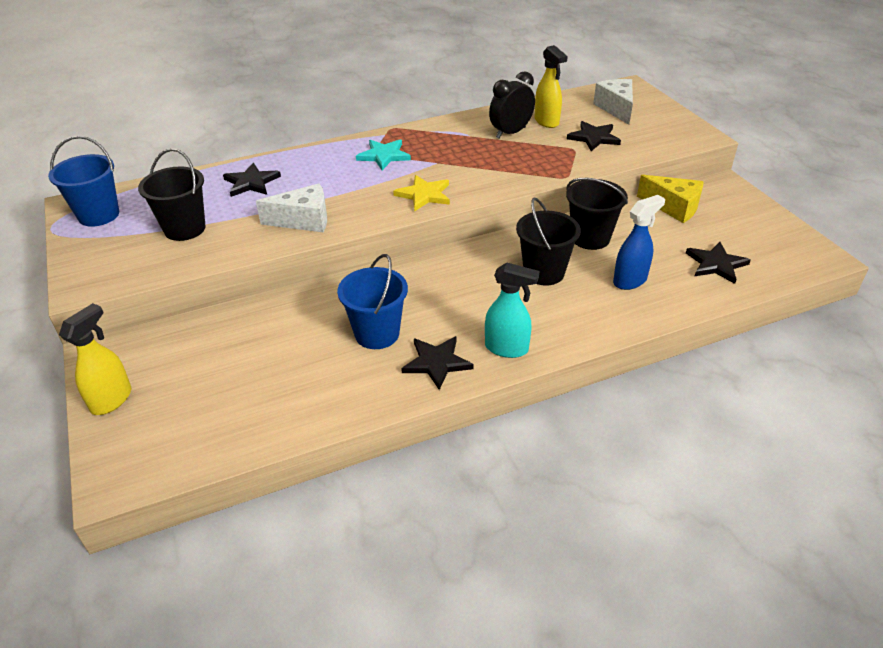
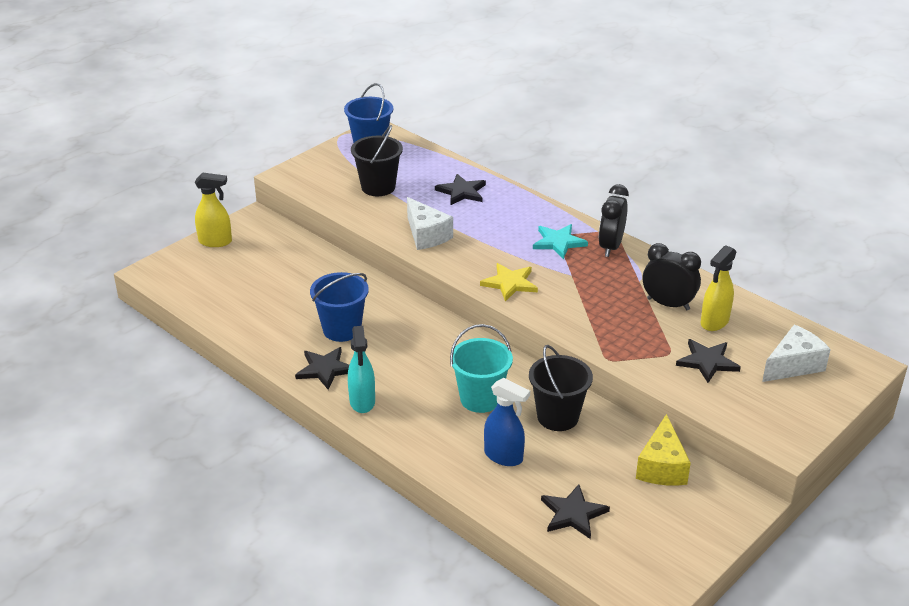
camera: 65 degrees right, 5 degrees down
black bucket [516,197,581,285] -> turquoise bucket [450,324,513,413]
none -> black clock [599,184,629,257]

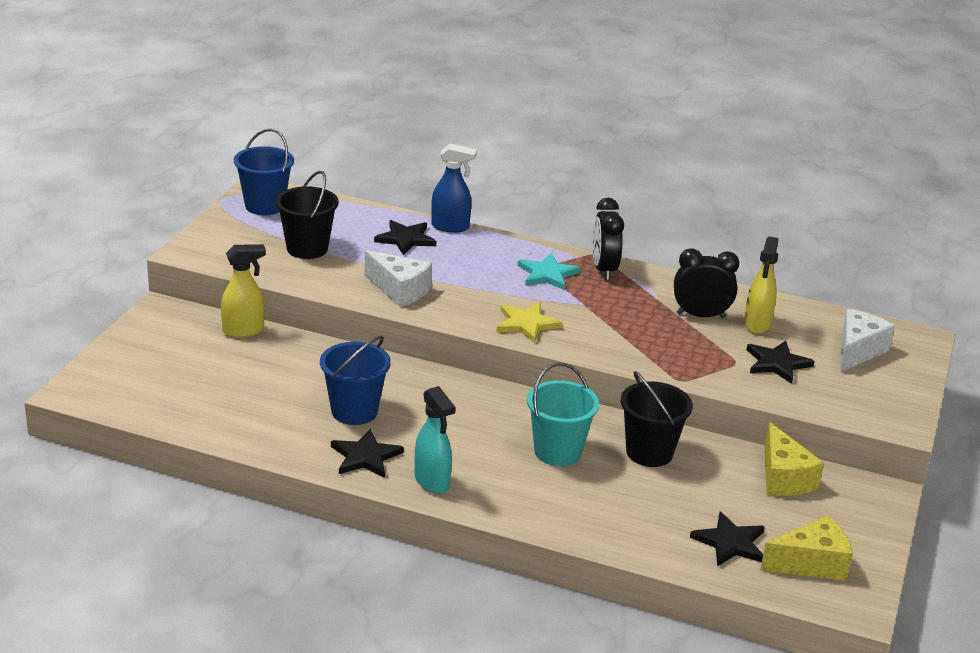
camera: 25 degrees left, 5 degrees down
yellow spray bottle [195,173,232,247] -> yellow spray bottle moved to [221,244,266,338]
blue spray bottle [484,378,530,466] -> blue spray bottle moved to [431,144,477,233]
none -> yellow cheese [760,516,853,581]

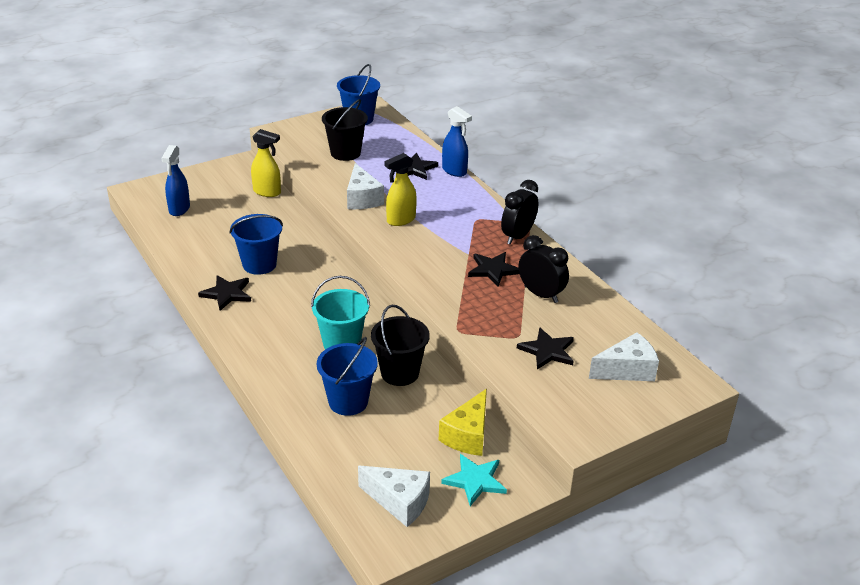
camera: 40 degrees right, 5 degrees up
turquoise spray bottle [415,386,455,494] -> none
yellow star [496,302,562,343] -> none
turquoise star [517,253,581,290] -> turquoise star moved to [441,454,507,506]
black star [690,512,765,567] -> black star moved to [468,252,519,287]
yellow spray bottle [744,237,778,334] -> yellow spray bottle moved to [384,153,417,226]
yellow cheese [760,516,853,581] -> white cheese [358,466,430,527]
none -> blue spray bottle [161,145,190,216]
none -> blue bucket [317,337,378,416]

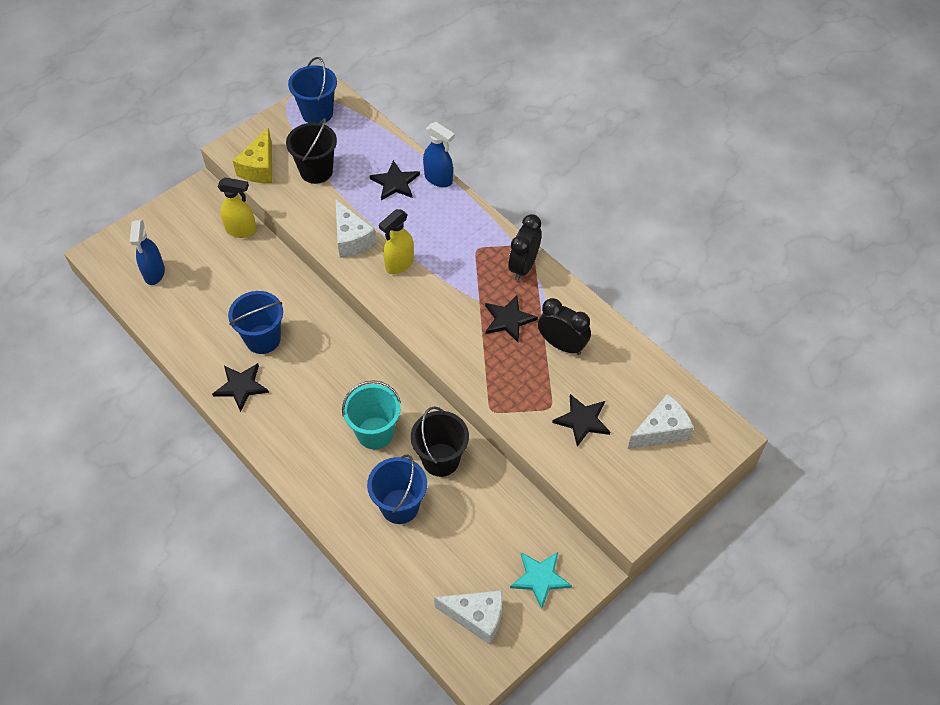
camera: 10 degrees left, 20 degrees up
yellow cheese [439,389,487,456] -> yellow cheese moved to [232,127,272,183]

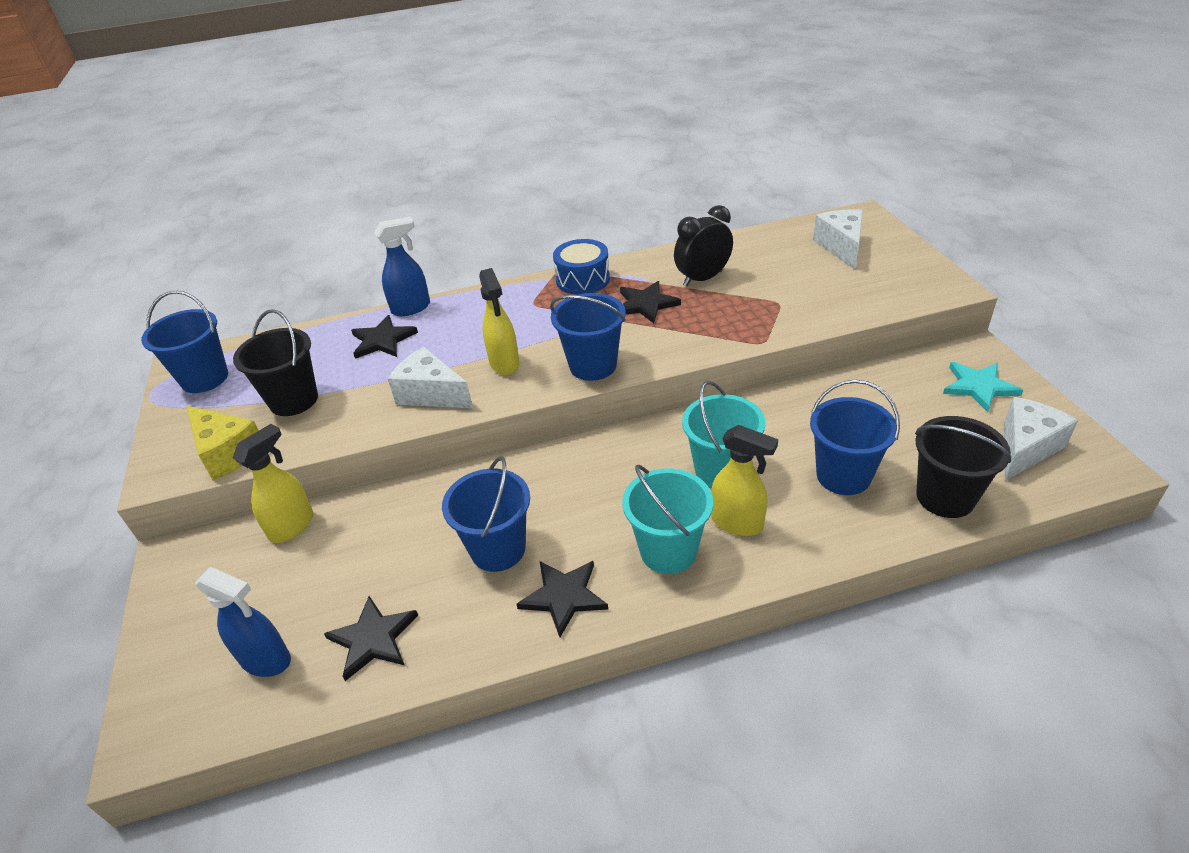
camera: 60 degrees left, 15 degrees down
white cheese [335,199,377,258] -> white cheese turned 150 degrees counterclockwise [388,347,473,409]
black bucket [411,406,469,477] -> black bucket moved to [915,416,1011,518]
black clock [509,214,542,281] -> blue drum [553,239,610,295]
black star [552,394,610,447] -> black star moved to [324,596,418,681]
none -> blue bucket [550,293,626,381]
none -> turquoise bucket [622,465,713,574]
none -> yellow spray bottle [711,425,778,536]

